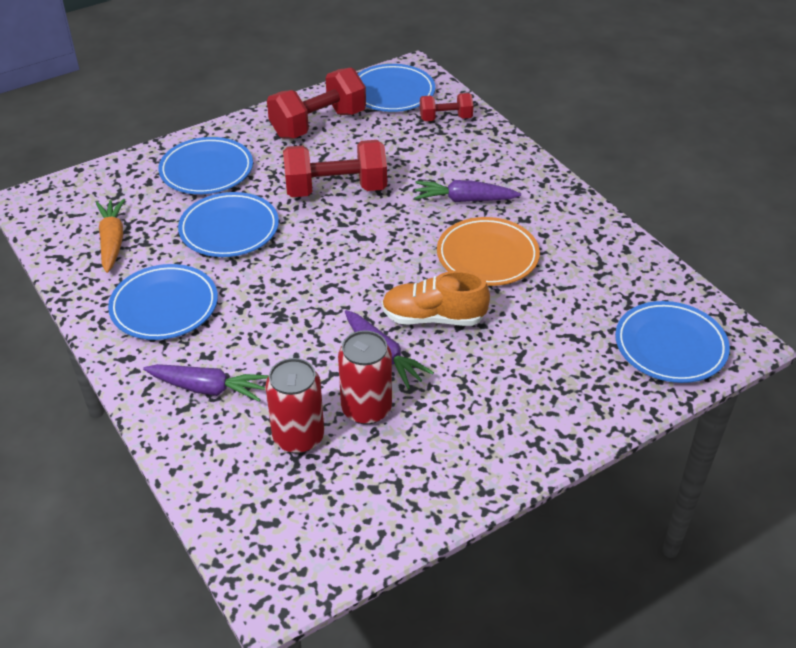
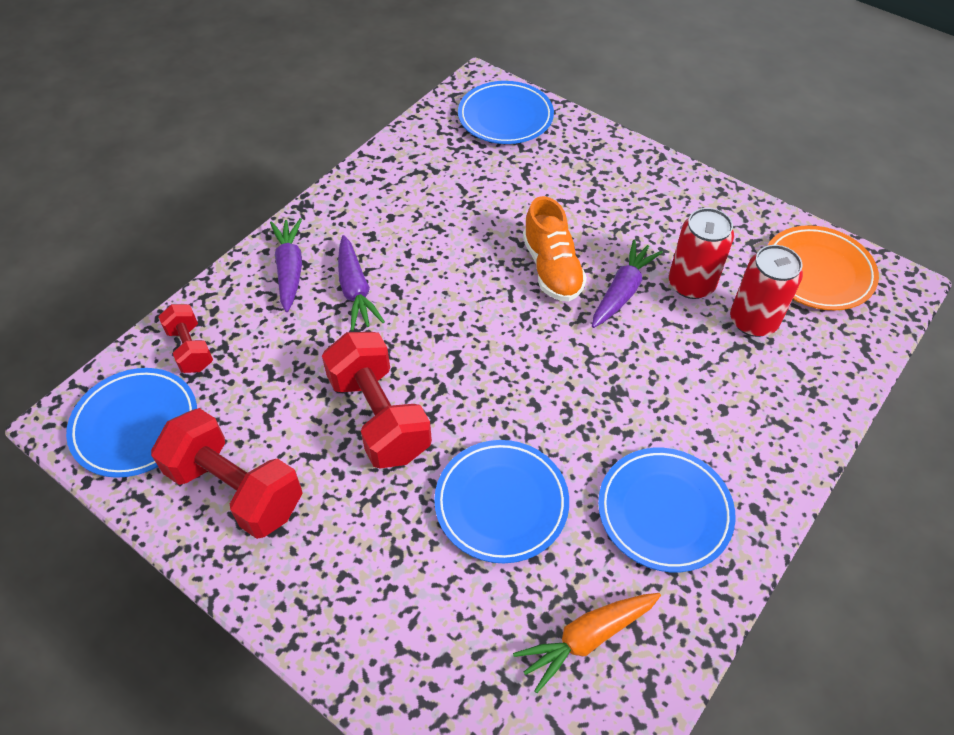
camera: 110 degrees left, 10 degrees up
purple carrot [143,364,269,402] -> purple carrot moved to [270,218,302,312]
blue plate [158,137,253,194] -> none
orange plate [437,217,540,286] -> orange plate moved to [767,225,879,311]

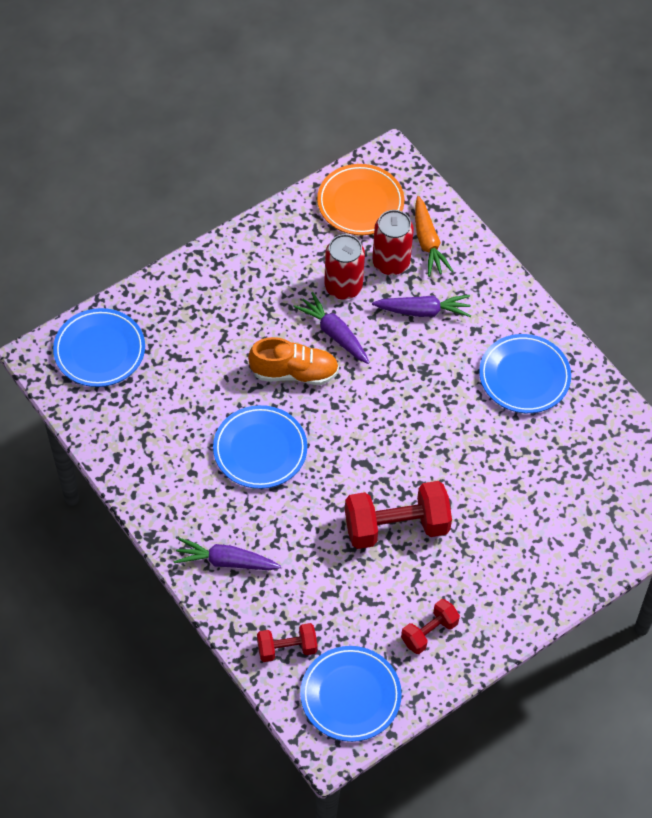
camera: 75 degrees left, 5 degrees up
red dumbbell [151,408,303,539] -> red dumbbell [401,599,460,654], size x0.55
purple carrot [338,235,385,331] -> purple carrot moved to [372,295,471,317]
blue plate [434,440,569,563] -> blue plate moved to [213,405,307,489]
orange carrot [513,593,661,693] -> orange carrot moved to [415,196,453,277]

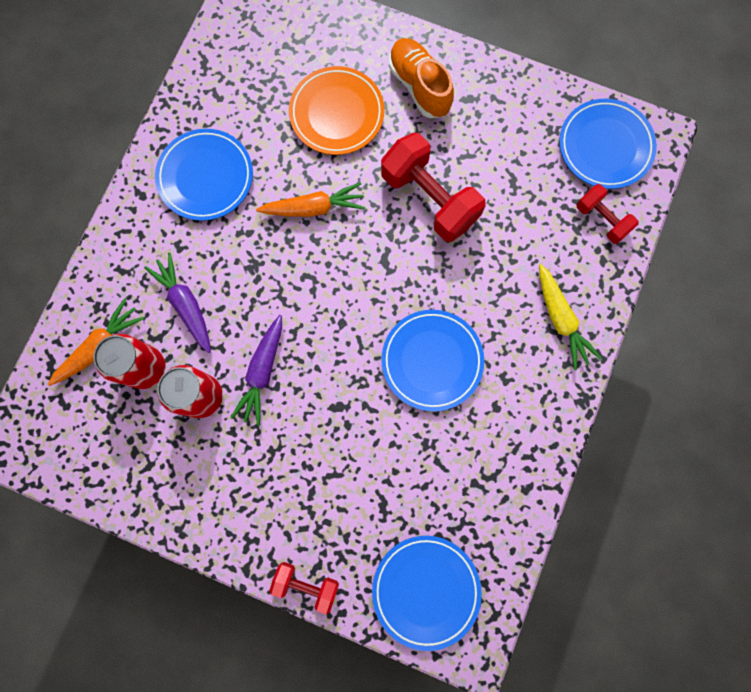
camera: 120 degrees left, 20 degrees up
purple carrot [174,538,281,570] -> yellow carrot [539,264,602,370]
orange shoe [248,337,339,385] -> orange shoe moved to [389,38,454,118]
orange plate [317,164,404,235] -> orange plate moved to [289,66,384,155]
red dumbbell [401,599,460,654] -> red dumbbell moved to [269,562,339,614]
none -> orange carrot [256,182,365,217]

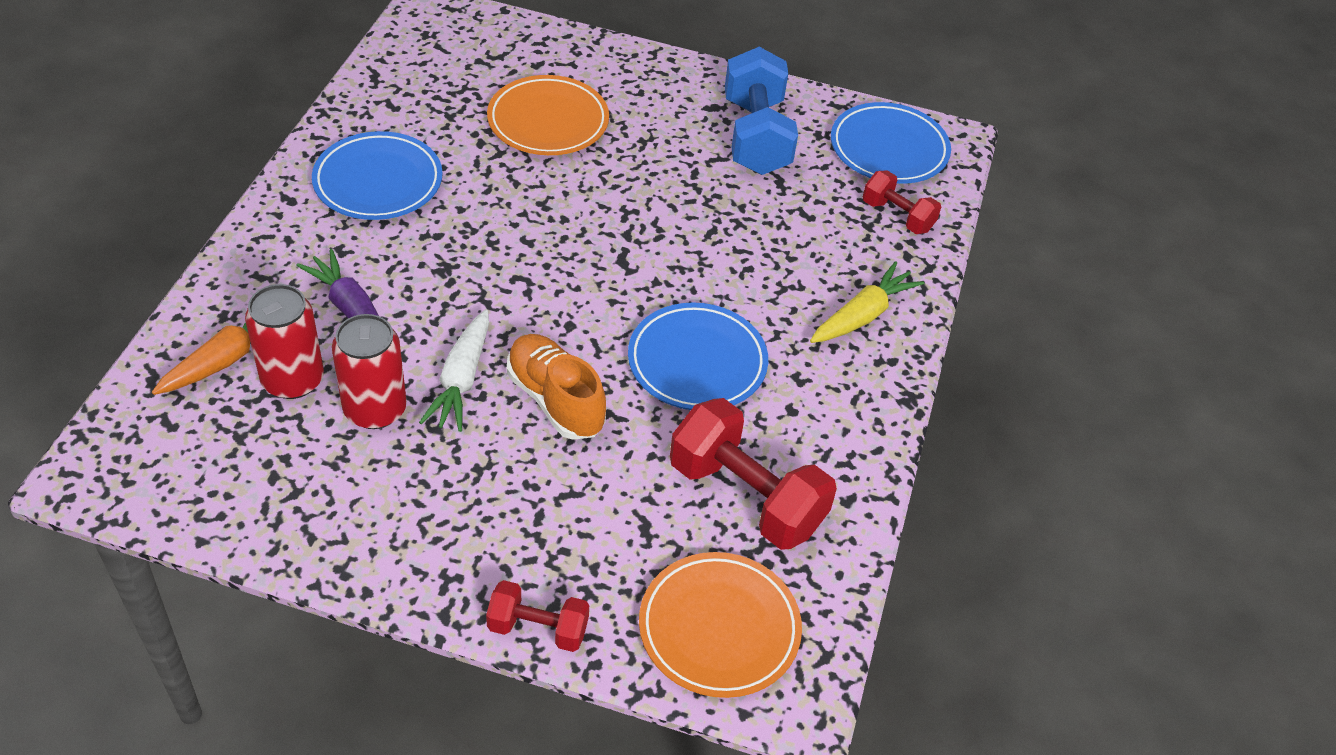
camera: 10 degrees left, 30 degrees down
purple carrot [230,315,282,426] -> white carrot [419,309,489,432]
orange carrot [256,182,365,217] -> none
blue plate [372,536,482,651] -> orange plate [639,552,802,698]
red dumbbell [381,133,486,242] -> red dumbbell moved to [670,398,837,550]
orange shoe [389,38,454,118] -> orange shoe moved to [507,334,606,440]
yellow carrot [539,264,602,370] -> yellow carrot turned 105 degrees counterclockwise [810,261,924,343]
none -> blue dumbbell [725,47,798,175]

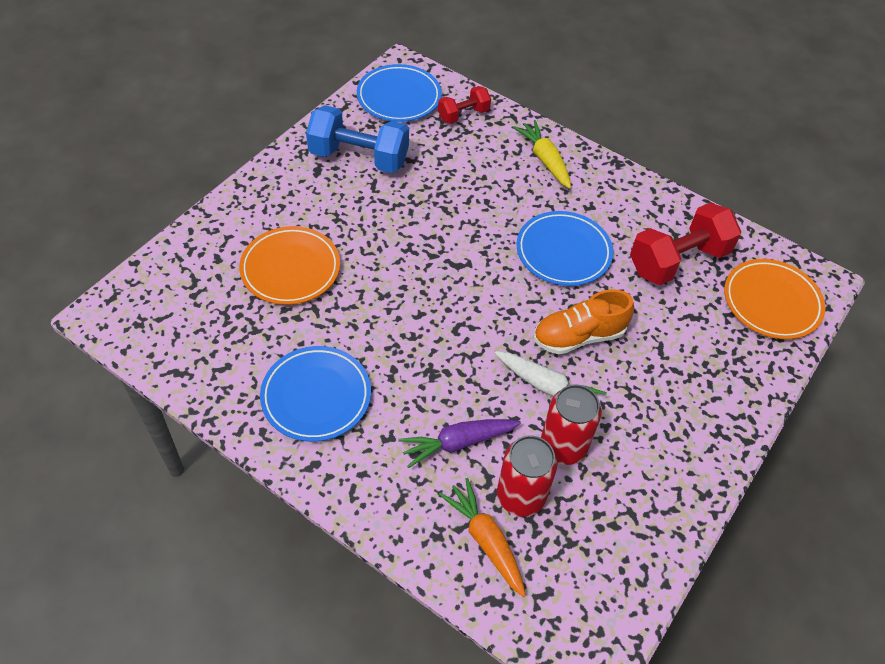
camera: 70 degrees left, 5 degrees up
red dumbbell [486,580,589,652] -> none

